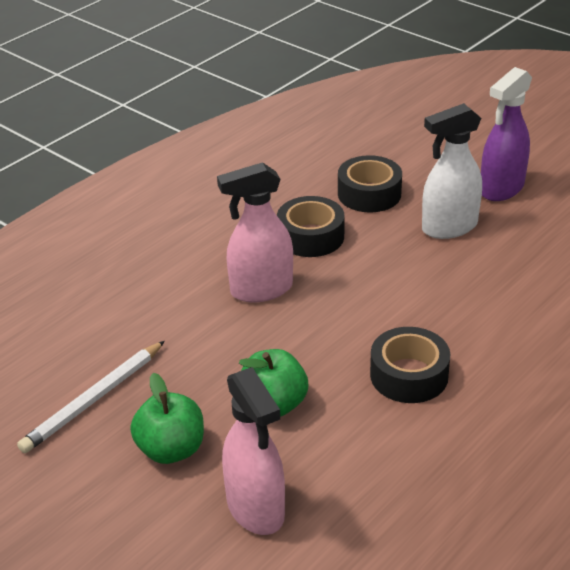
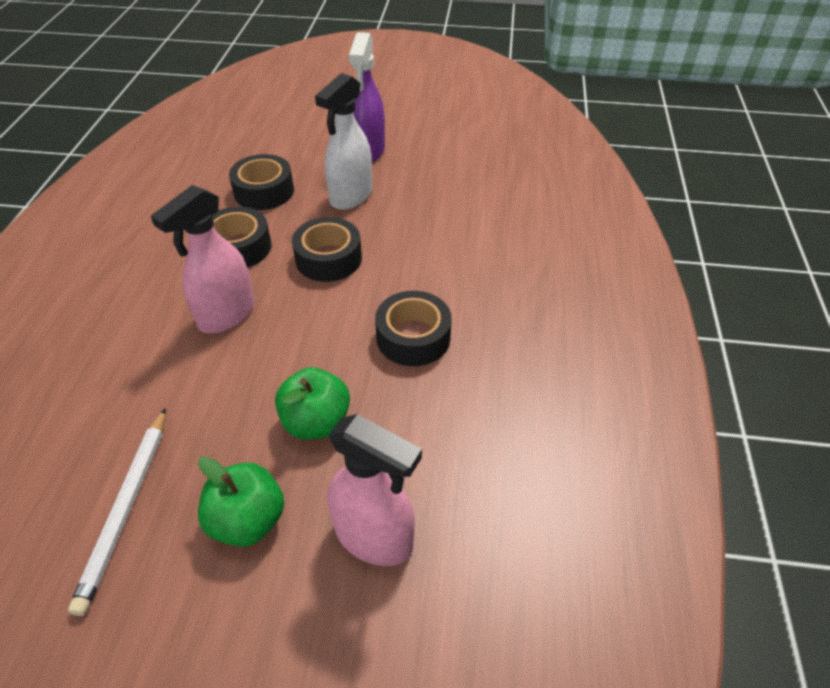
camera: 35 degrees left, 10 degrees up
none -> black tape [292,217,362,282]

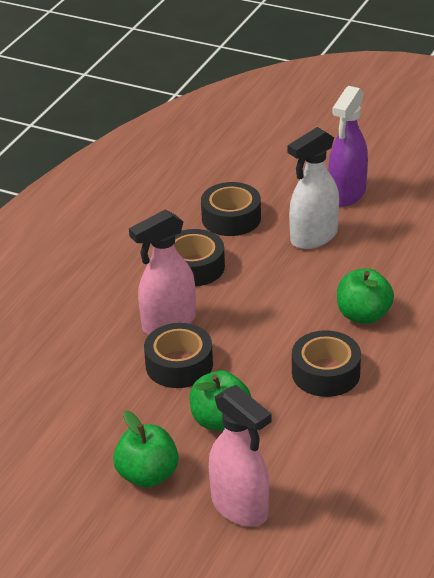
camera: 20 degrees right, 10 degrees down
white pencil [68,408,166,616] -> none
black tape [292,217,362,282] -> black tape moved to [144,323,213,388]
none -> green apple [337,268,394,324]

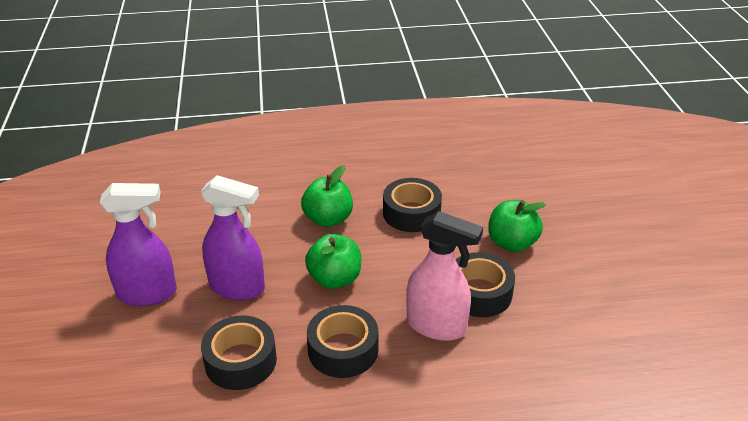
camera: 125 degrees left, 0 degrees up
green apple [113,410,178,488] -> green apple moved to [305,234,361,289]
pink spray bottle [209,385,272,526] -> none
white spray bottle [288,127,339,249] -> purple spray bottle [201,175,265,300]

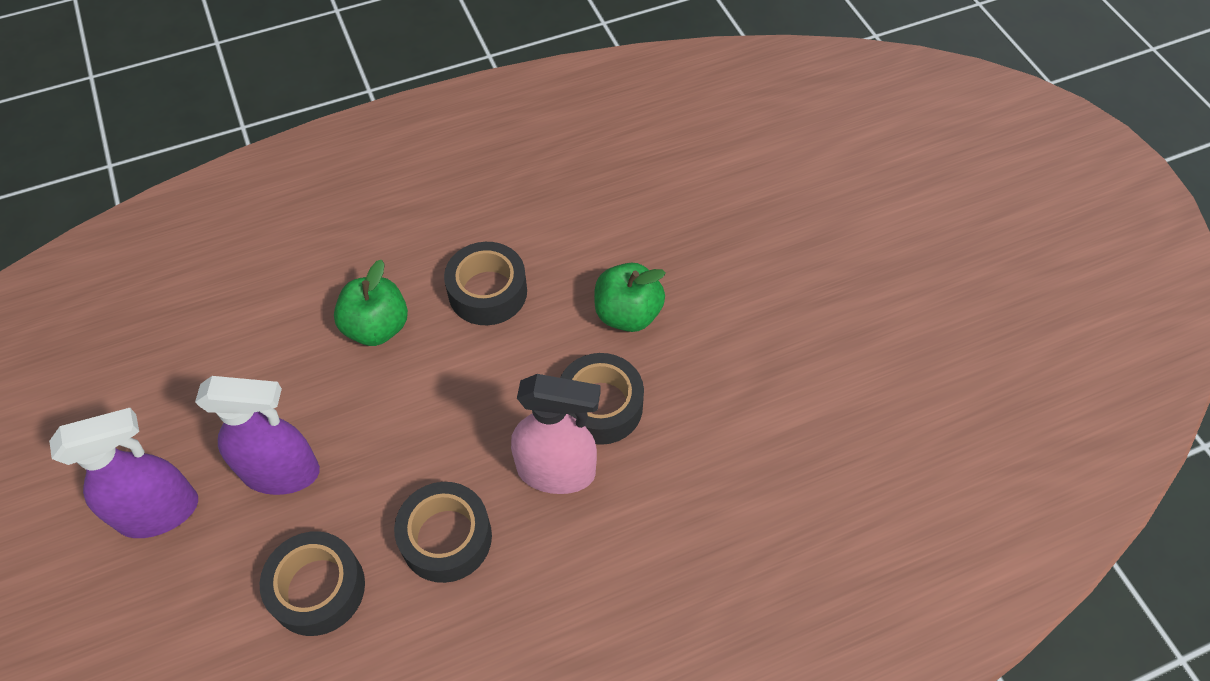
camera: 15 degrees left, 20 degrees up
green apple [305,234,361,289] -> none

